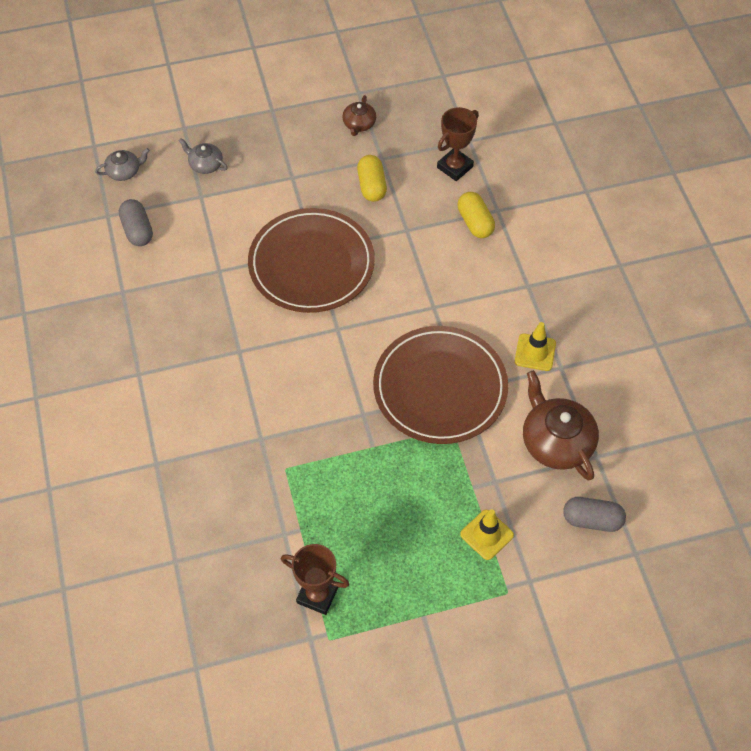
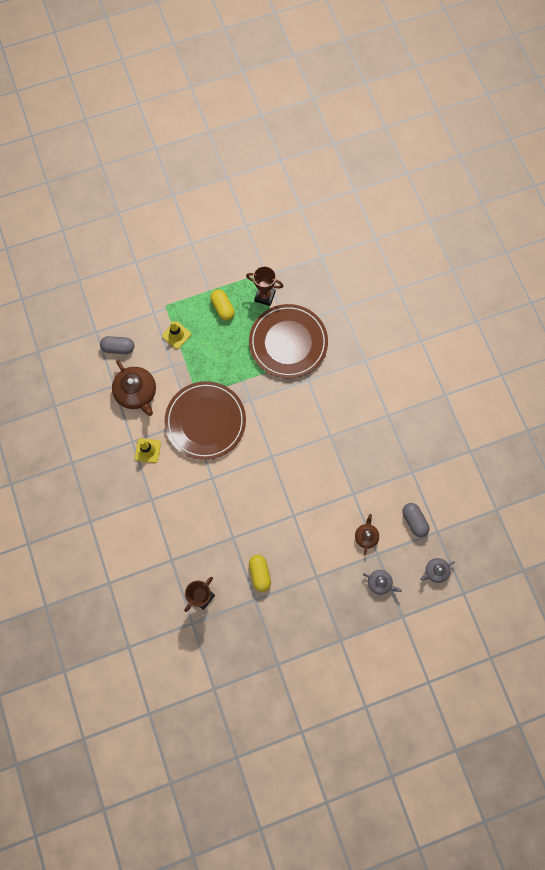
camera: 175 degrees right, 15 degrees up
brown plate [248,208,375,313] -> brown plate moved to [249,304,328,379]
brown teapot [342,95,376,136] -> brown teapot moved to [355,514,379,555]
yellow capsule [457,192,495,238] -> yellow capsule moved to [210,290,235,320]

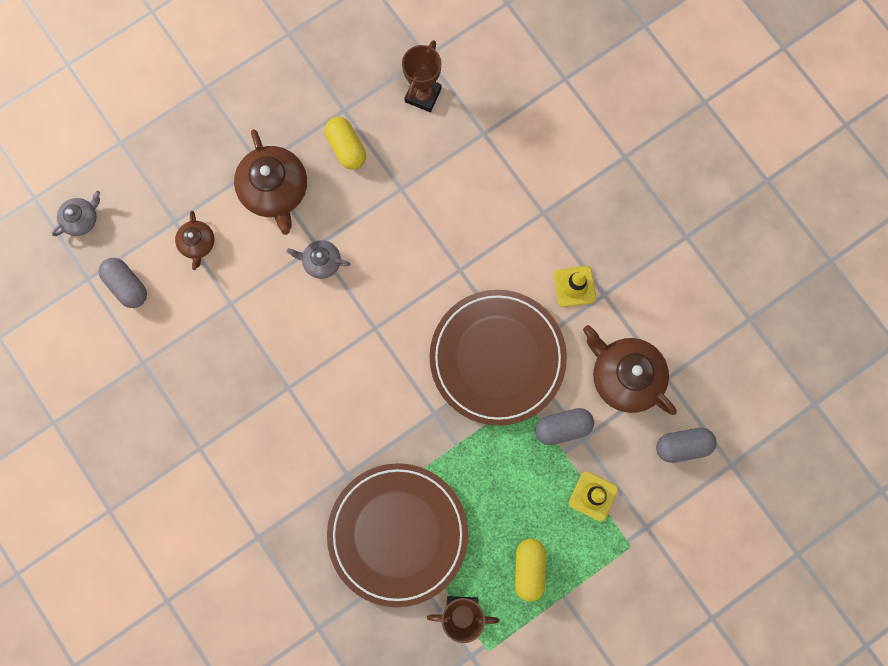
camera: 165 degrees right, 5 degrees up
yellow capsule [210,290,235,320] -> yellow capsule turned 45 degrees clockwise [515,538,546,602]
grey teapot [363,570,402,595] -> grey teapot moved to [286,240,350,279]
none -> brown teapot [234,129,307,235]
none -> grey capsule [535,408,594,445]

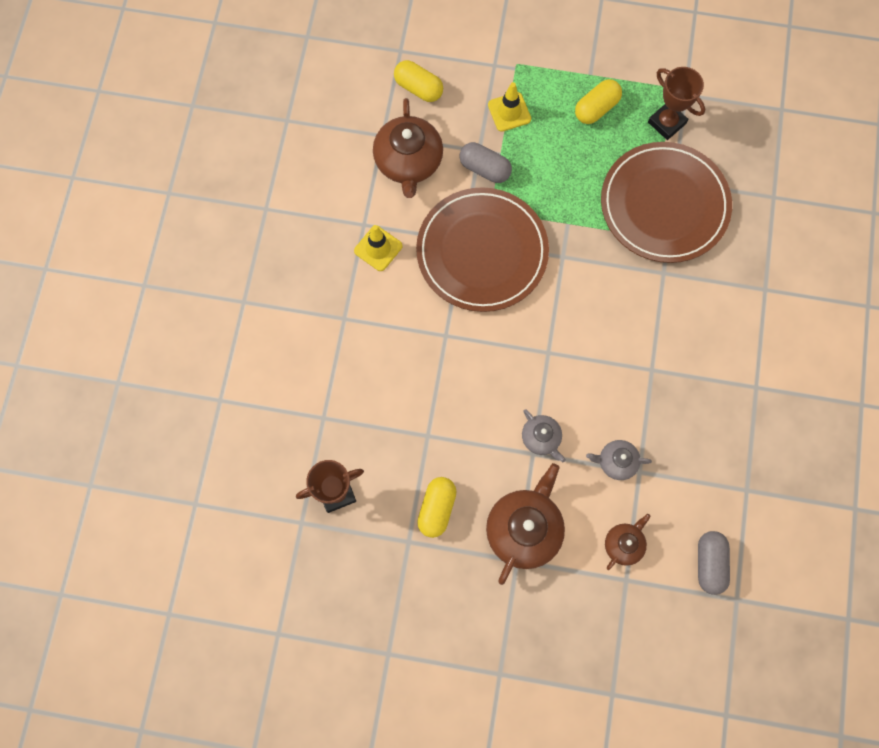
camera: 135 degrees left, 5 degrees down
grey teapot [52,191,100,236] -> grey teapot moved to [586,440,652,480]
grey capsule [656,428,717,463] -> yellow capsule [394,60,443,102]

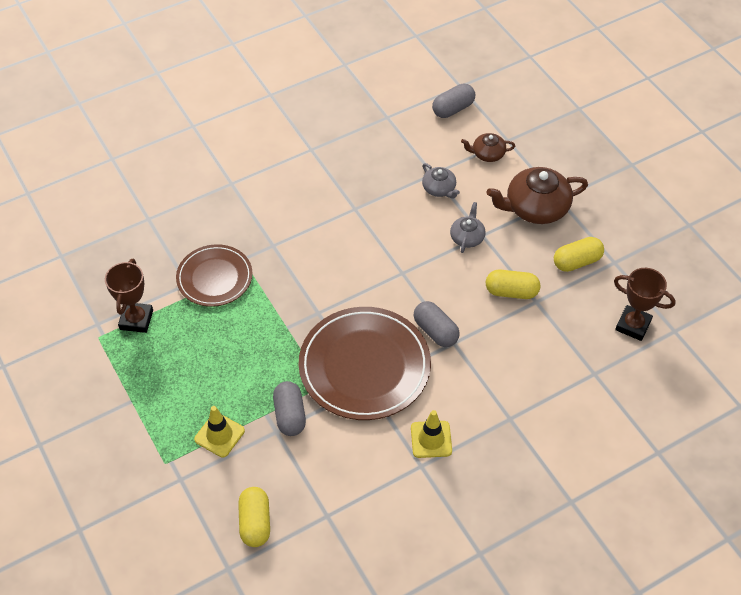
camera: 130 degrees left, 20 degrees down
brown teapot [373,98,443,198] -> none
yellow capsule [575,79,622,124] -> yellow capsule moved to [486,270,540,299]
brown plate [601,142,732,263] -> brown plate [176,244,253,307], size x0.61
none -> grey capsule [414,301,460,347]

